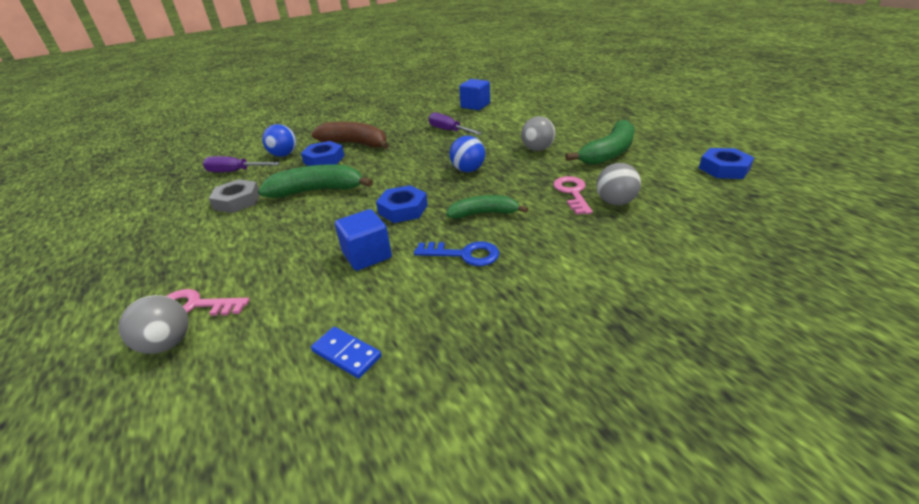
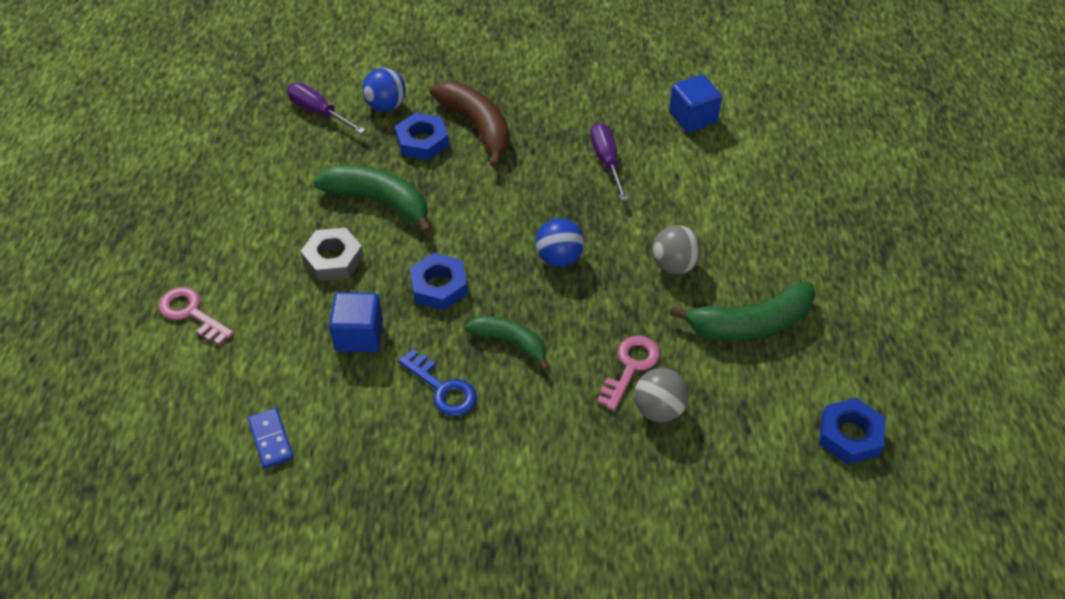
camera: 30 degrees right, 15 degrees up
grey ball [118,295,188,354] -> none
grey nut [209,179,260,213] -> grey nut moved to [301,228,364,281]

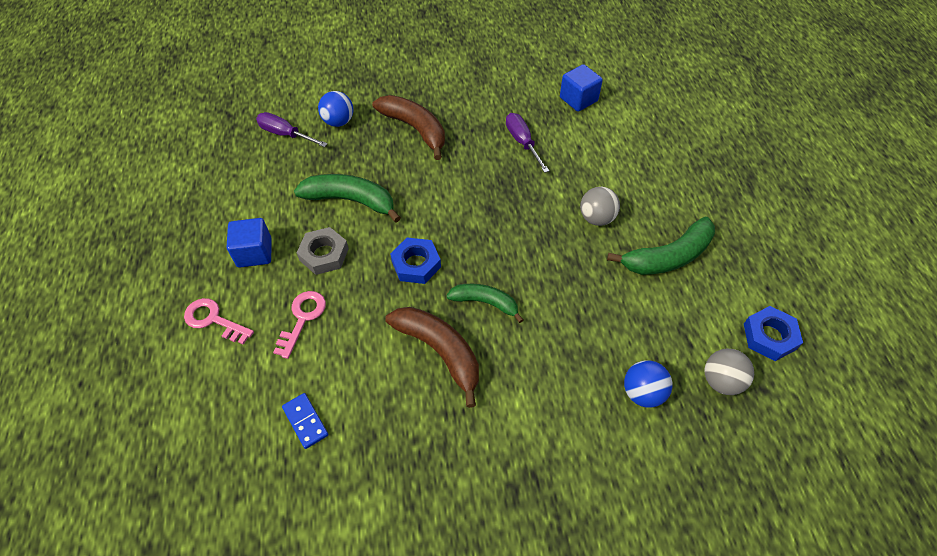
camera: 10 degrees left, 5 degrees up
blue cube [329,292,383,352] -> blue cube moved to [227,218,272,268]
blue nut [395,113,449,161] -> none
blue key [398,349,477,416] -> brown banana [385,307,479,408]
blue ball [536,218,584,267] -> blue ball moved to [624,360,673,408]
pink key [597,336,660,411] -> pink key moved to [273,291,326,359]
grey ball [635,368,689,422] -> grey ball moved to [704,349,754,395]

